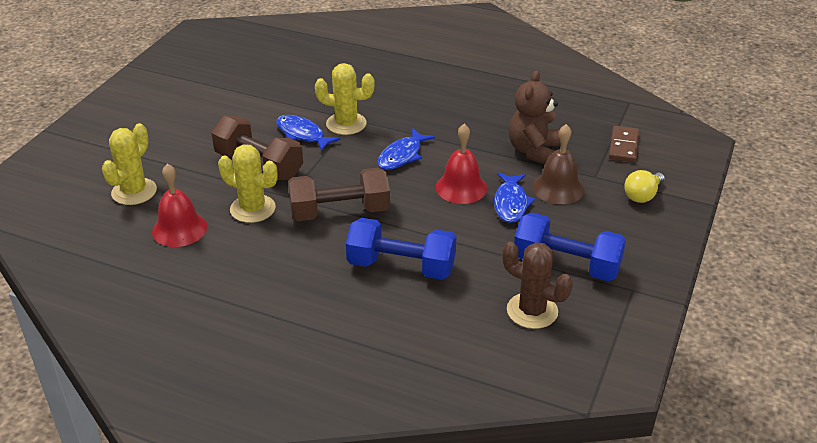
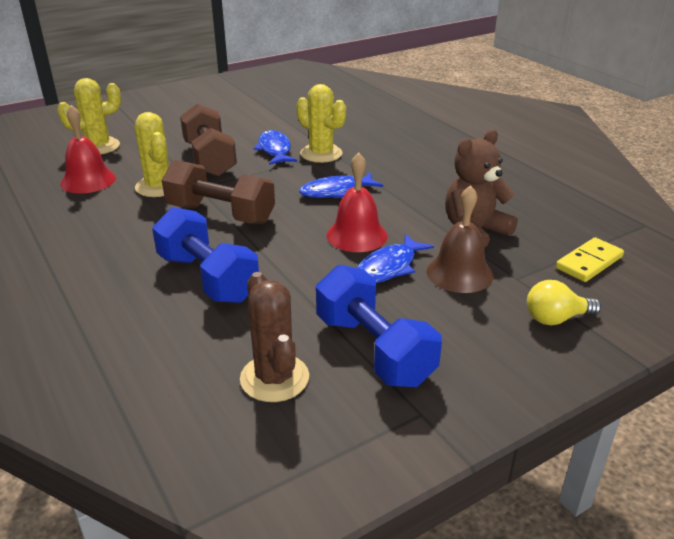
camera: 35 degrees right, 5 degrees down
brown domino [609,126,639,162] -> yellow domino [556,238,624,282]

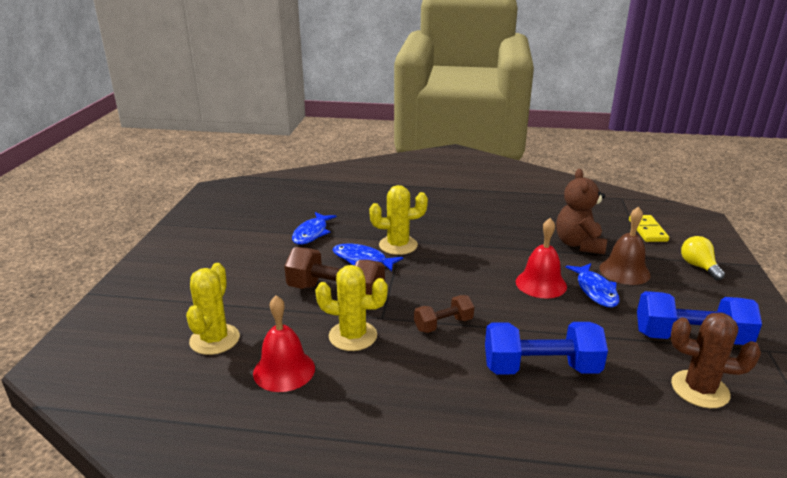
camera: 50 degrees left, 5 degrees down
brown dumbbell [162,160,275,224] -> brown dumbbell [414,295,474,333], size x0.57
blue fish [299,172,383,198] -> blue fish moved to [292,212,337,245]
yellow light bulb [527,280,601,326] -> yellow light bulb turned 135 degrees clockwise [681,236,725,280]

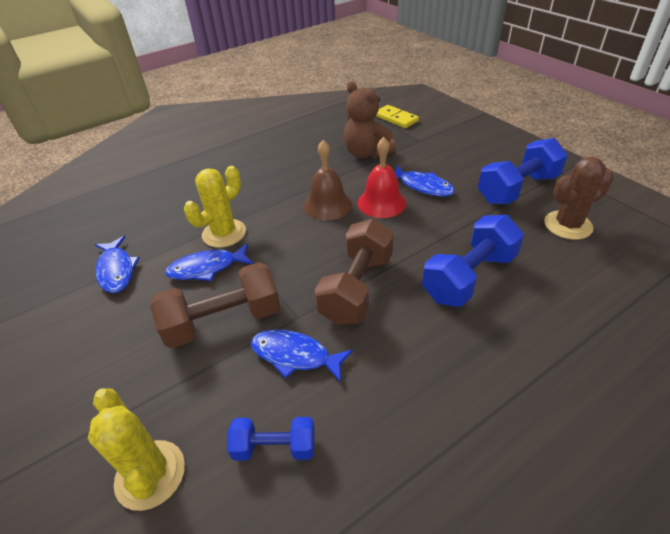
camera: 40 degrees left, 15 degrees up
red bell [253,296,315,392] -> blue dumbbell [227,417,315,461]
yellow cactus [315,265,388,351] -> blue fish [251,329,353,383]
brown dumbbell [414,295,474,333] -> brown dumbbell [315,219,394,325], size x1.75
brown bell [599,207,651,285] -> brown bell moved to [304,140,352,221]
yellow light bulb [681,236,725,280] -> none

